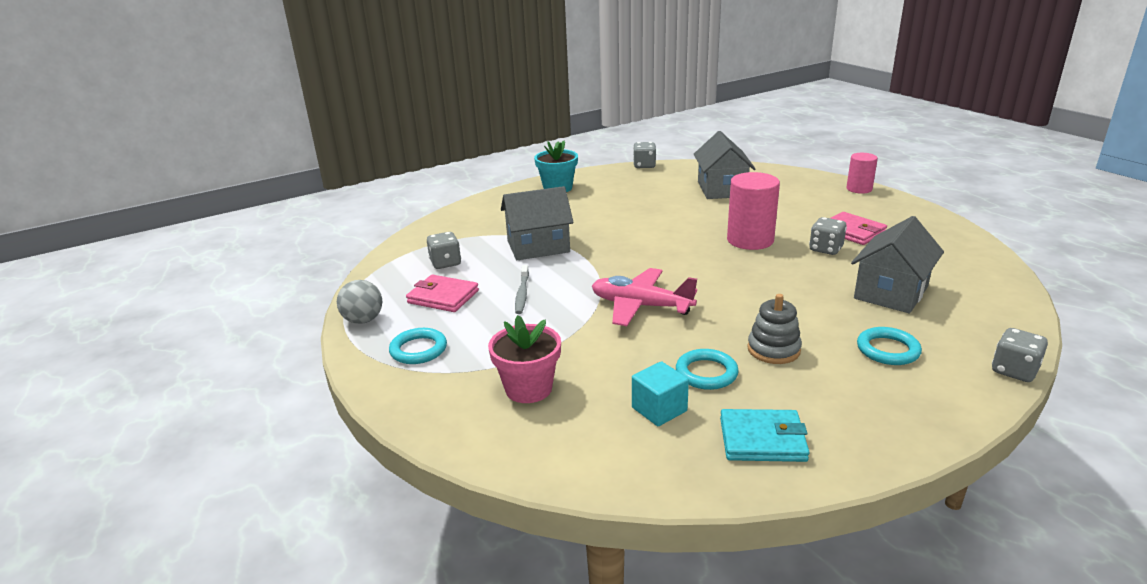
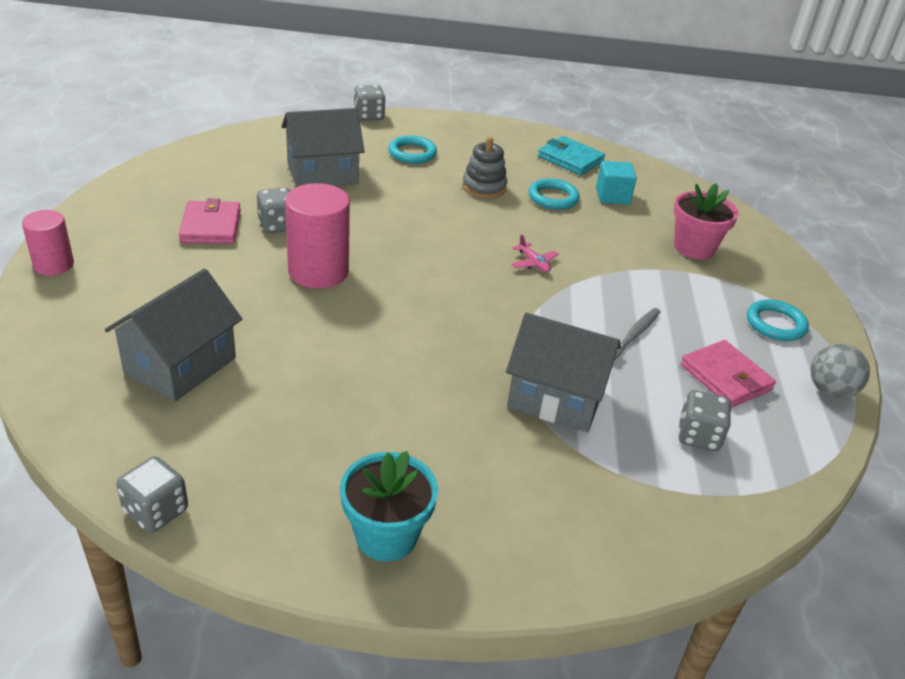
camera: 150 degrees left, 10 degrees up
pink plane [592,268,697,326] -> pink plane [511,234,559,273], size x0.44

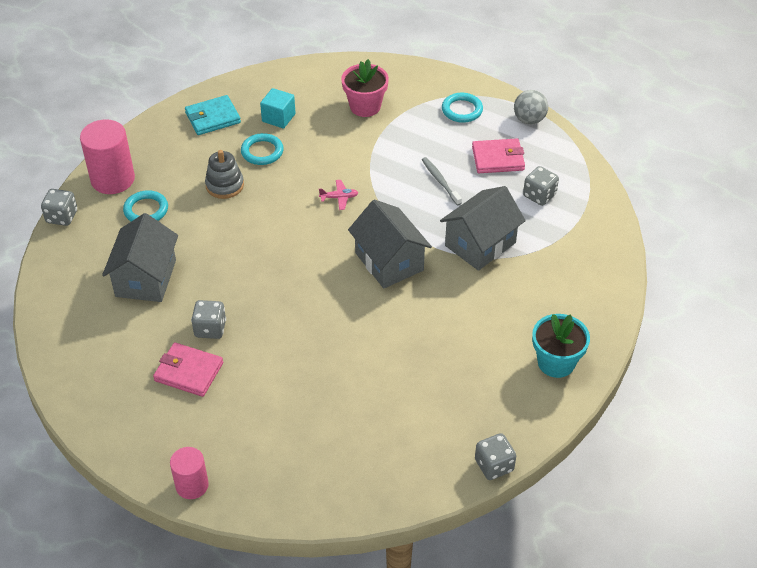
camera: 60 degrees left, 10 degrees up
grey house [105,269,242,402] -> grey house moved to [348,200,432,288]
pink cylinder [285,183,350,288] -> pink cylinder moved to [80,119,135,194]

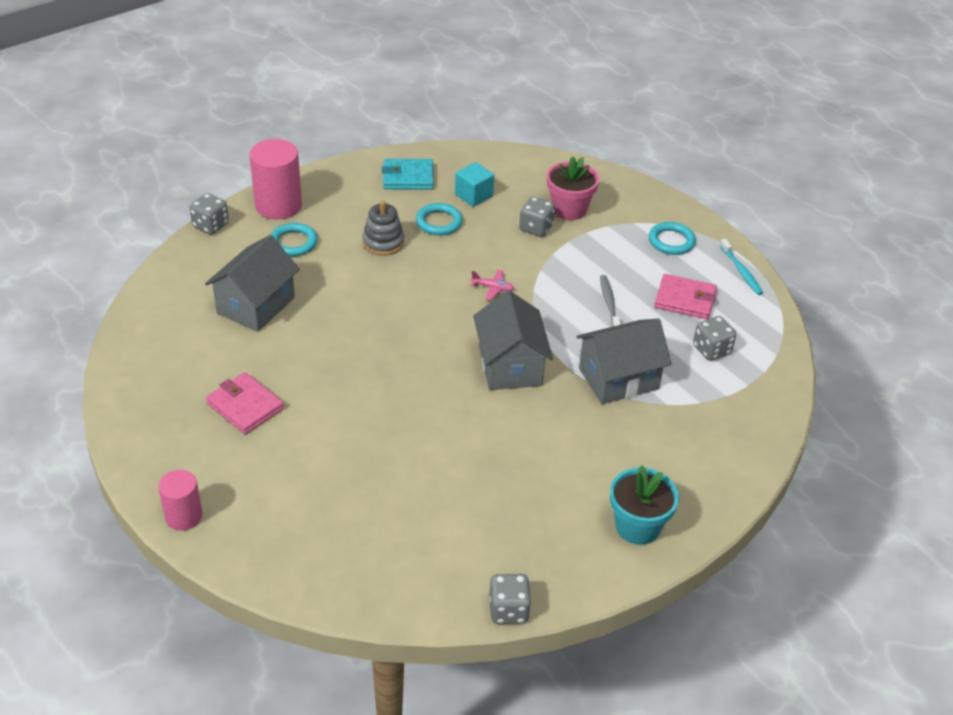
camera: 20 degrees right, 5 degrees down
grey dice [191,300,226,339] -> grey dice moved to [519,197,555,237]
grey ball [514,90,548,124] -> turquoise toothbrush [720,239,763,295]

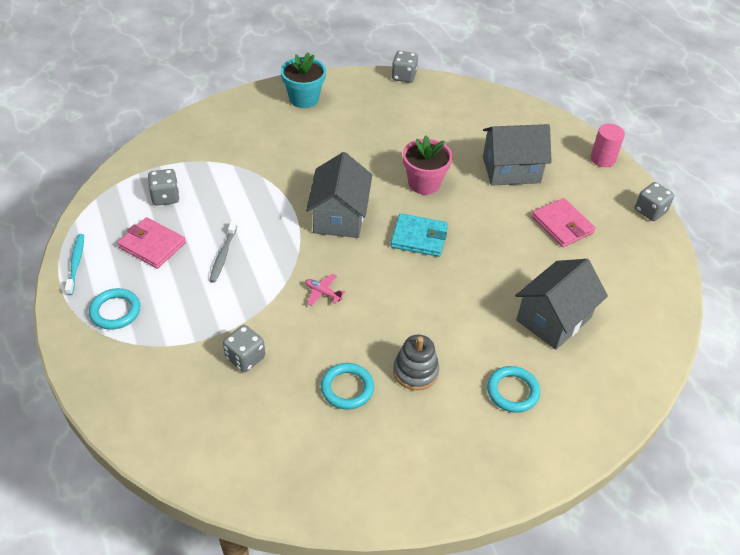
camera: 165 degrees left, 5 degrees up
grey dice [189,193,229,234] -> grey dice moved to [635,182,674,221]
pink cylinder [249,139,302,220] -> none
turquoise wallet [382,159,434,190] -> turquoise wallet moved to [390,213,448,257]
turquoise cube [455,162,494,207] -> none
pink flower pot [547,157,599,220] -> pink flower pot moved to [403,136,453,195]
grey house [576,319,672,404] -> grey house moved to [483,124,552,185]

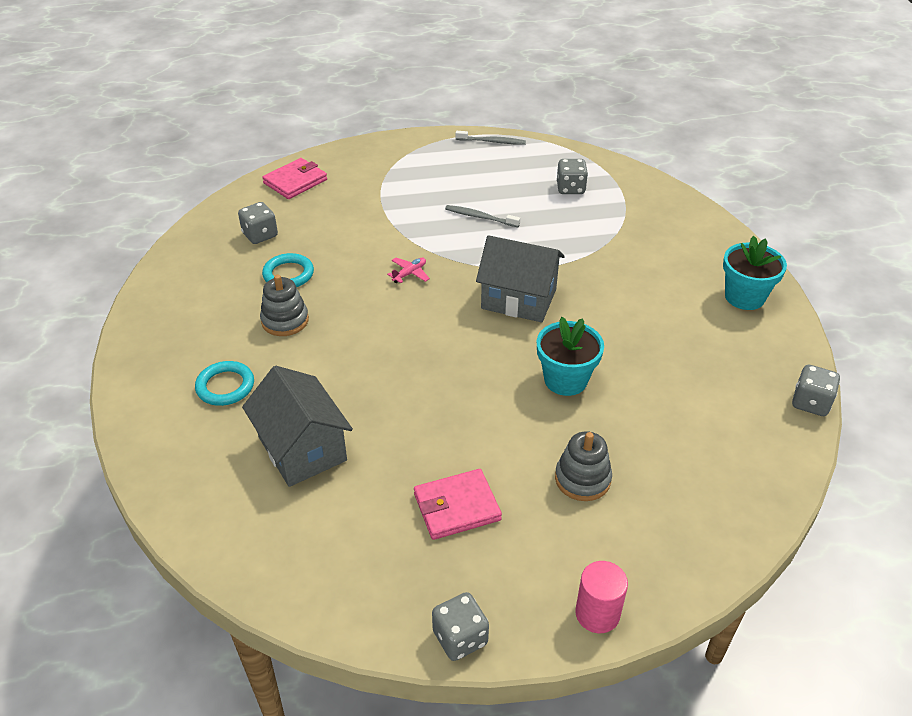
camera: 105 degrees right, 5 degrees down
turquoise toothbrush [65,234,84,295] -> grey toothbrush [455,131,526,145]
turquoise ring [89,288,140,330] -> none
pink wallet [117,217,186,269] -> pink wallet moved to [262,158,327,199]
grey dice [223,325,265,372] -> grey dice moved to [238,202,278,244]
turquoise wallet [390,213,448,257] -> none
pink flower pot [403,136,453,195] -> turquoise flower pot [537,317,604,396]
grey house [483,124,552,185] -> grey stacking toy [555,431,612,501]

